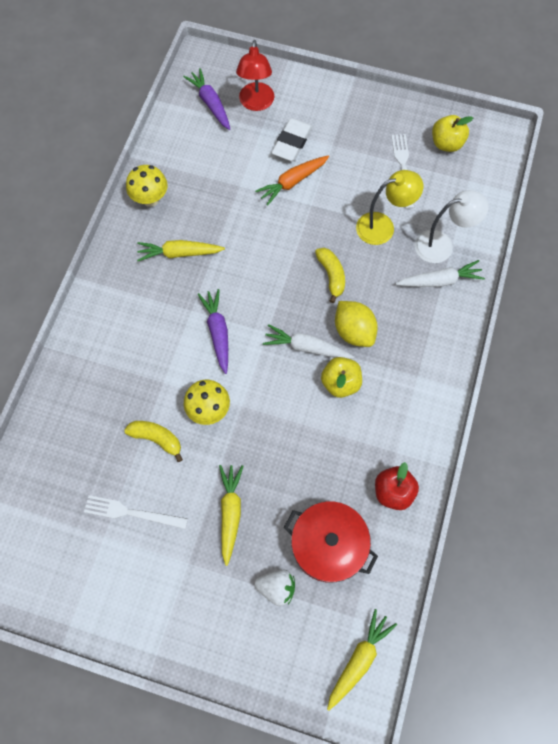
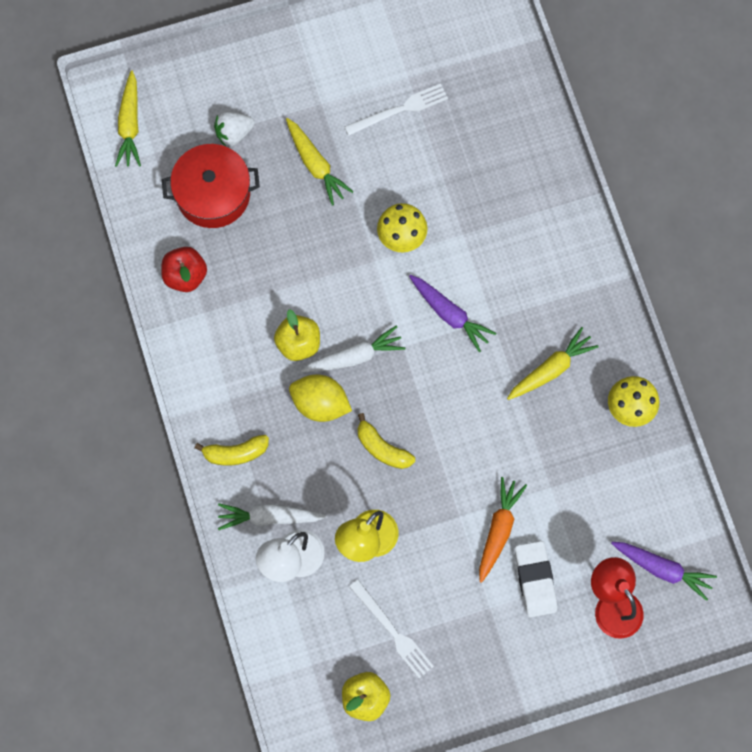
camera: 145 degrees right, 5 degrees up
yellow banana [124,421,183,462] -> yellow banana moved to [194,435,269,466]
white carrot [396,260,485,287] -> white carrot turned 45 degrees clockwise [218,503,327,530]

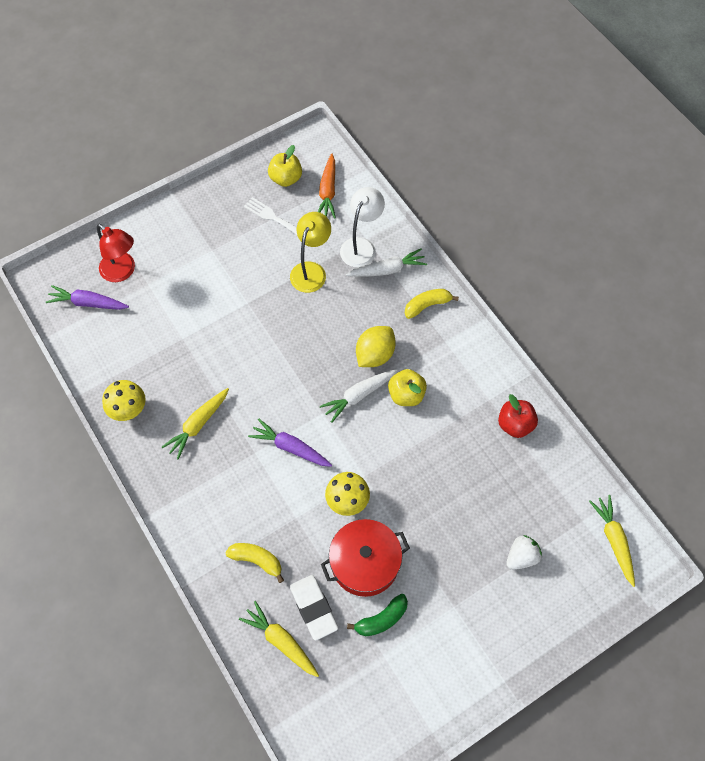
camera: 165 degrees right, 10 degrees down
red pot [162,144,260,228] -> red pot moved to [321,519,410,597]
yellow carrot [286,118,354,206] -> yellow carrot moved to [239,601,319,677]
yellow lemon [289,375,352,422] -> yellow lemon turned 60 degrees counterclockwise [356,326,396,367]
white fork [344,84,448,136] -> green banana [347,594,408,636]
yellow banana [358,413,415,469] -> yellow banana moved to [225,543,284,583]
orange carrot [479,477,527,583] -> orange carrot moved to [318,153,336,219]
white eraser [515,541,557,617] -> white eraser moved to [290,575,338,641]

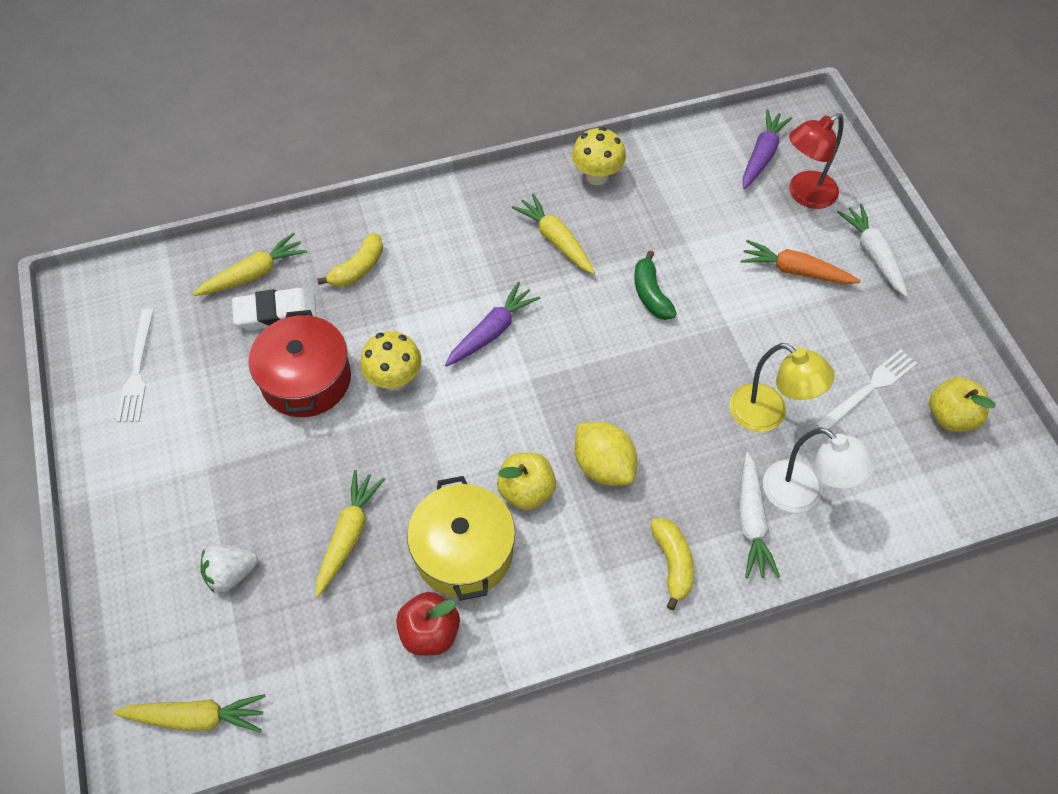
camera: 105 degrees right, 5 degrees down
orange carrot [318,153,336,219] -> orange carrot moved to [741,240,861,284]
white carrot [320,369,398,423] -> white carrot moved to [837,204,908,297]
green banana [347,594,408,636] -> green banana moved to [634,251,677,320]
white strawberry [506,535,542,570] -> white strawberry turned 90 degrees clockwise [200,544,258,592]
none -> white fork [117,309,154,422]
none -> yellow carrot [316,470,385,597]
none -> yellow pot [407,476,515,601]

